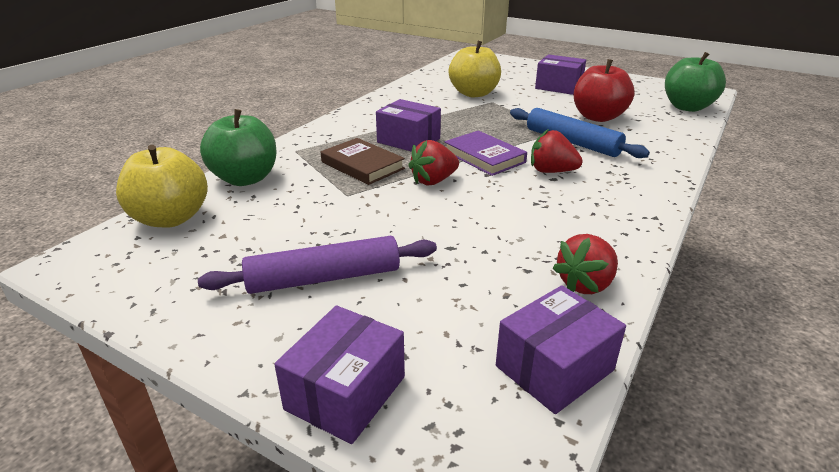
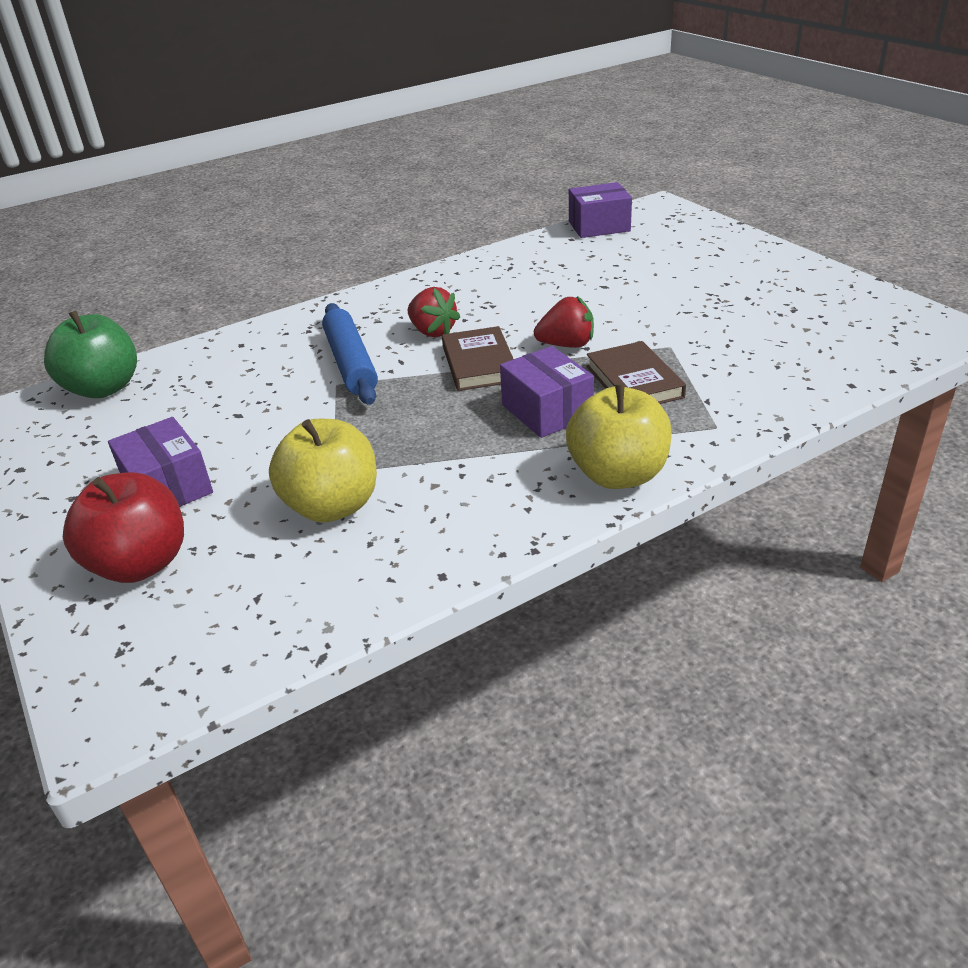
camera: 150 degrees left, 5 degrees up
yellow apple [116,145,208,227] -> yellow apple moved to [566,383,672,489]
purple rolling pin [198,236,437,294] -> none
green apple [200,109,276,186] -> none
purple box [274,305,405,444] -> none
purple book [445,130,527,176] -> brown book [442,326,513,391]
red strawberry [553,234,618,294] -> none
red apple [574,59,635,122] -> red apple moved to [63,472,184,583]

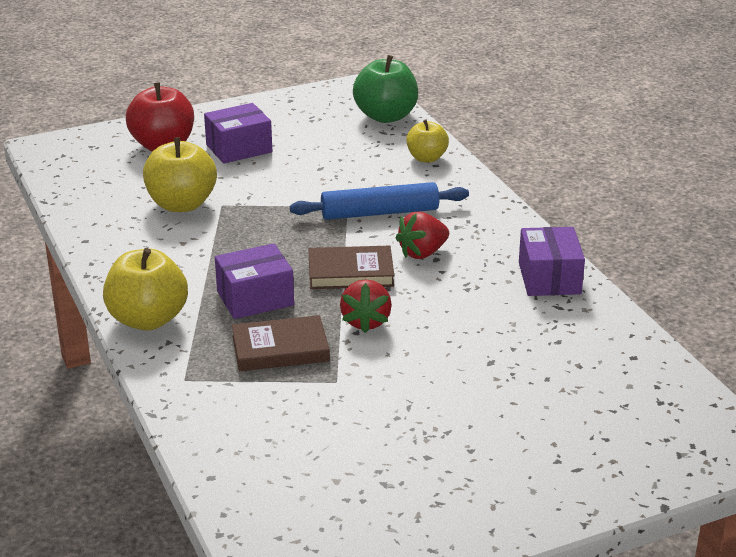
camera: 95 degrees right, 5 degrees down
purple box [569,182,632,238] -> purple box moved to [519,227,585,296]
none -> yellow apple [406,120,449,163]

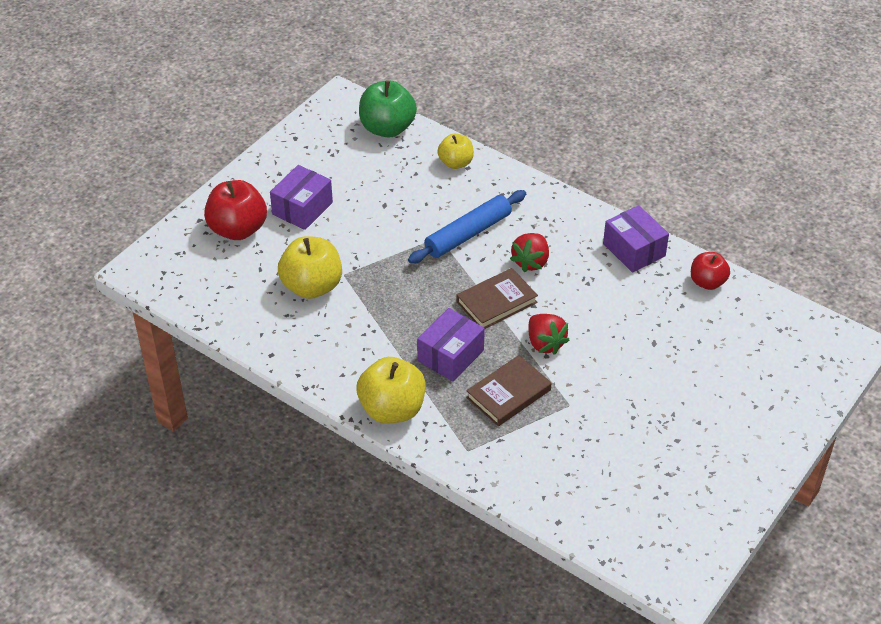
camera: 30 degrees left, 15 degrees up
none -> red apple [691,252,730,290]

